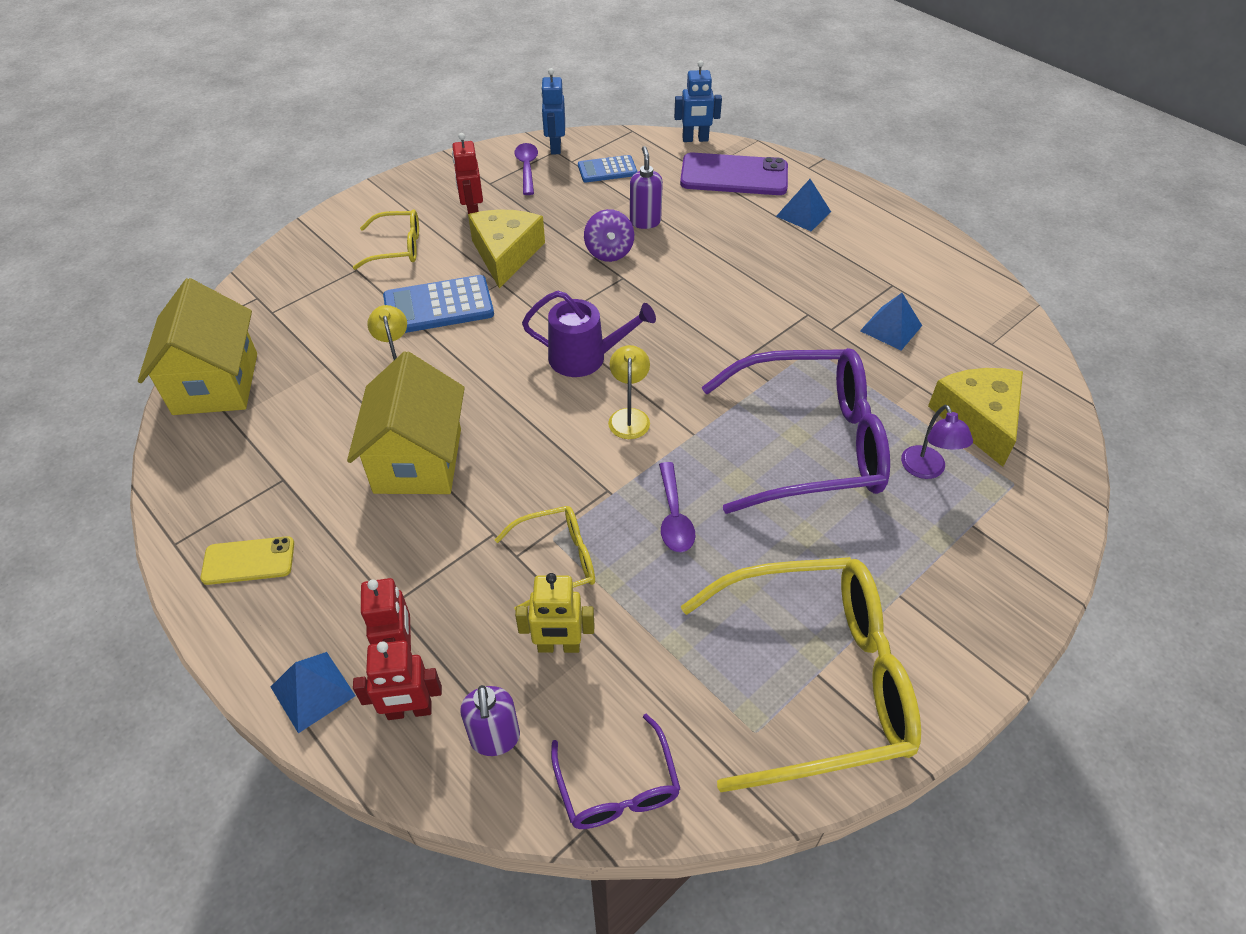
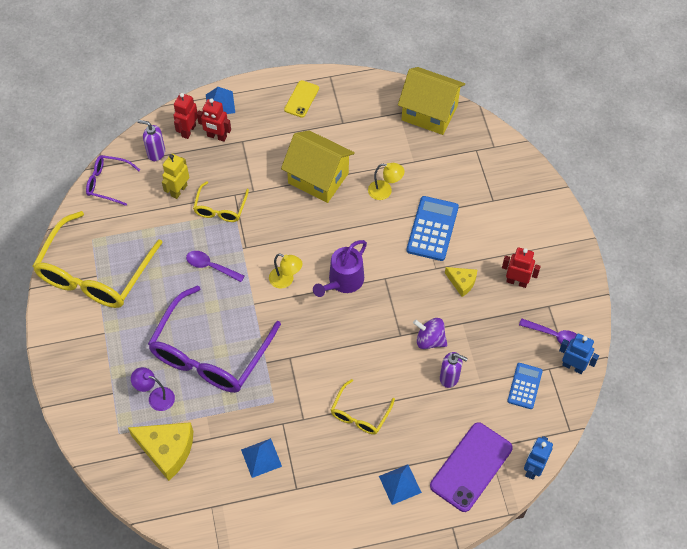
camera: 120 degrees right, 10 degrees up
yellow glasses [353,209,419,270] -> yellow glasses moved to [331,379,395,435]
yellow cheese [468,209,545,289] -> yellow cheese [445,267,477,297], size x0.55

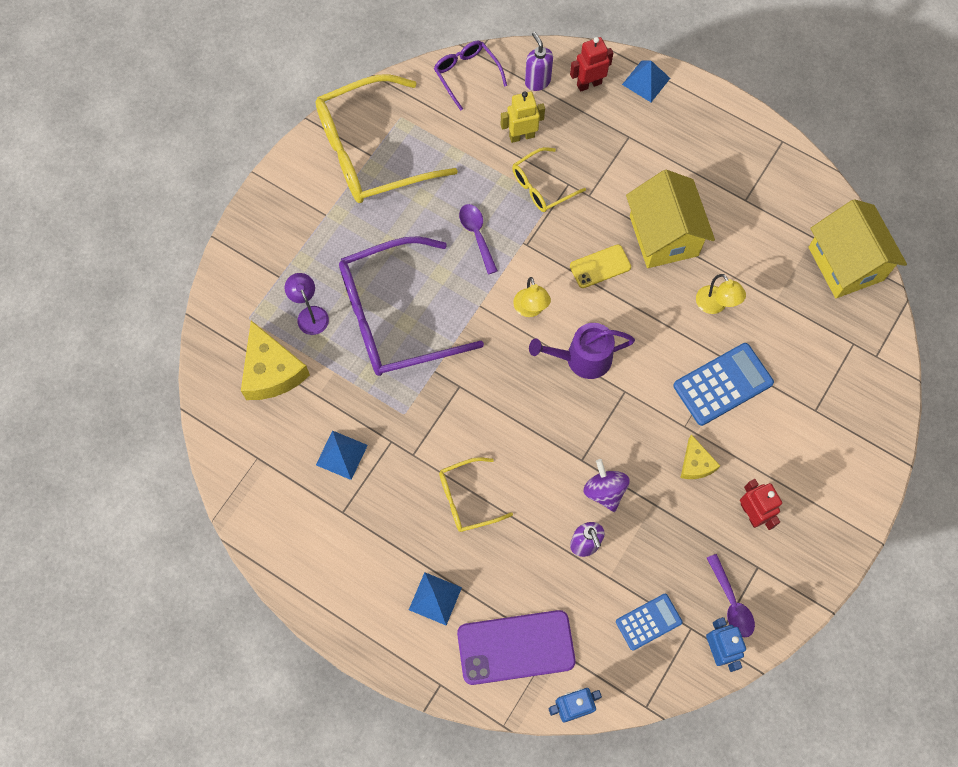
camera: 45 degrees right, 10 degrees up
red robot [197,98,231,142] -> none
yellow phone [284,80,319,117] -> yellow phone moved to [570,244,631,288]

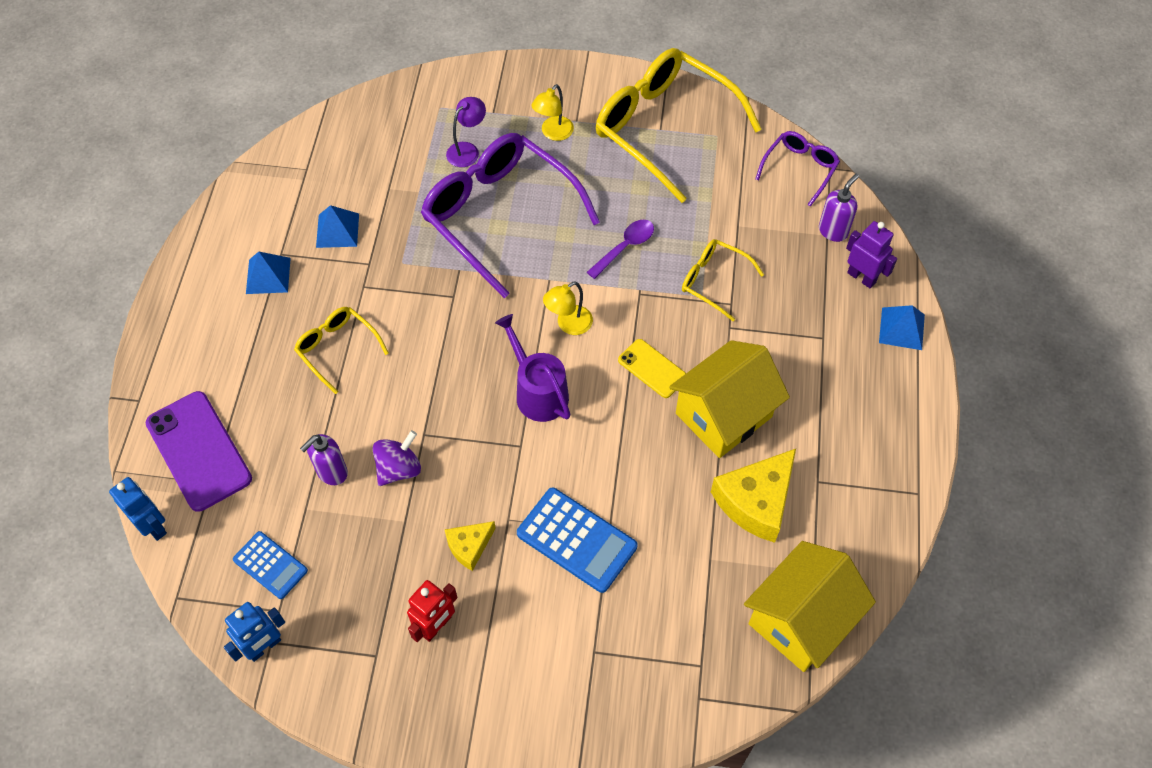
camera: 65 degrees right, 10 degrees down
yellow cheese [241,321,310,400] -> yellow cheese moved to [711,449,796,543]
blue pyramid [409,572,462,625] -> blue pyramid moved to [246,252,291,294]
yellow robot [501,91,545,143] -> none
red robot [570,37,613,92] -> purple robot [846,221,897,288]
yellow lamp [696,274,746,314] -> yellow lamp moved to [531,84,574,141]
purple spoon [707,554,755,638] -> none

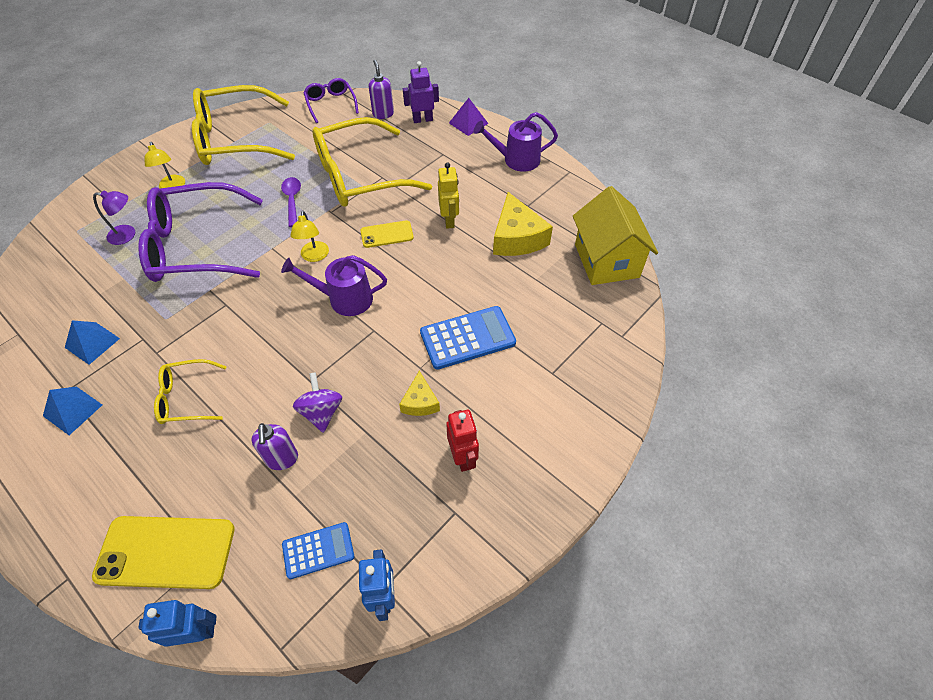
camera: 55 degrees left, 5 degrees down
purple phone [146,391,252,512] -> yellow phone [92,516,235,589]
purple lamp [446,97,486,167] -> purple lamp turned 105 degrees clockwise [93,190,135,245]
yellow house [669,340,790,458] -> yellow robot [438,163,459,229]
yellow glasses [682,239,764,321] -> yellow glasses [312,117,432,207], size x2.05
blue pyramid [879,305,925,350] -> purple pyramid [449,98,488,136]
none -> purple watering can [474,112,558,172]

